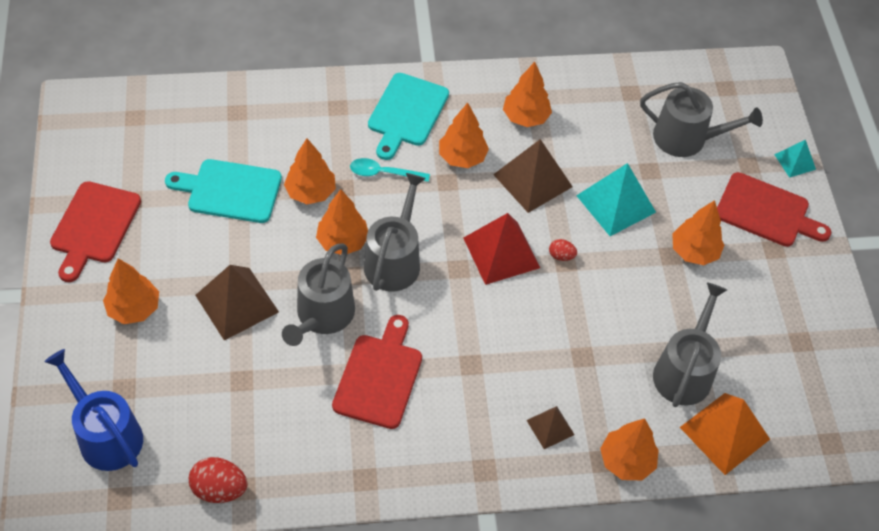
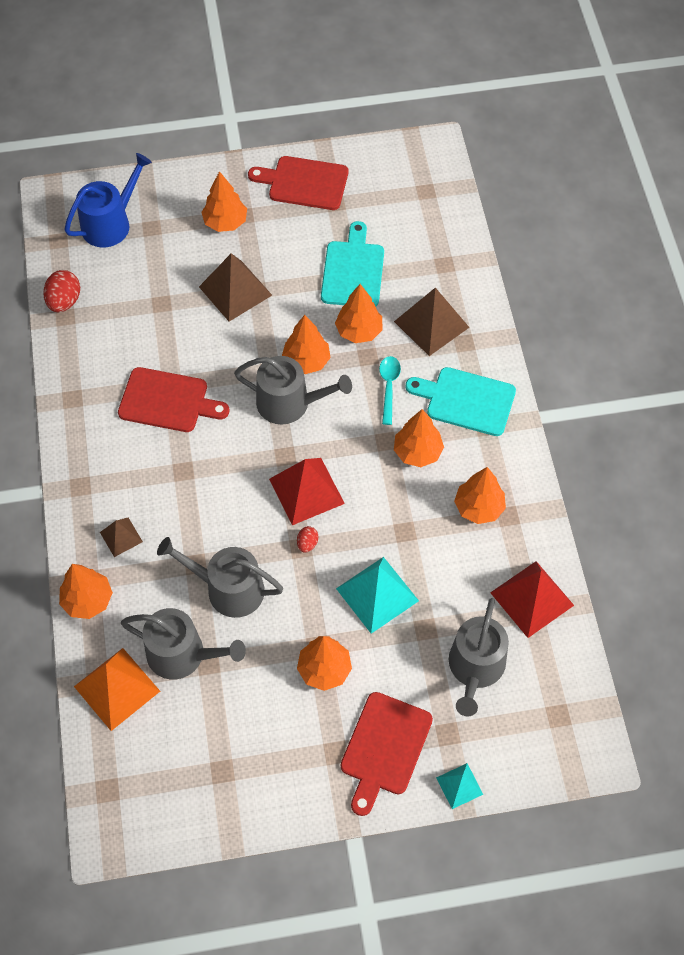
camera: 90 degrees right, 5 degrees up
grey watering can [282,243,355,346] -> grey watering can moved to [157,537,283,618]
brown pyramid [493,139,573,213] -> brown pyramid moved to [394,287,470,356]
none -> red pyramid [490,561,574,638]

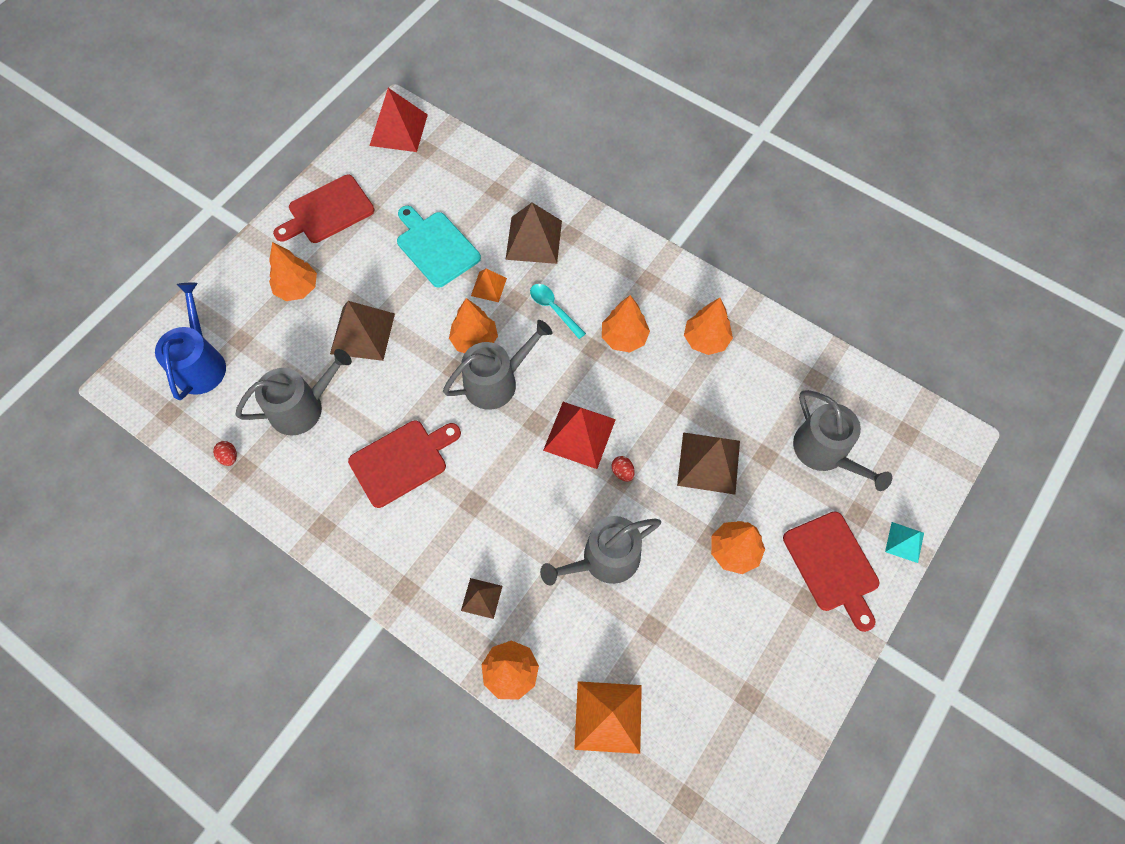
camera: 45 degrees left, 5 degrees up
red egg [43,270,80,312] -> red egg [213,441,237,466], size x0.55
grey watering can [121,608,246,680] -> grey watering can moved to [235,349,352,436]
orange tree [335,284,382,343] -> orange pyramid [471,268,507,302]
turquoise pyramid [336,557,419,634] -> brown pyramid [677,432,740,494]
turquoise cutting board [405,367,516,436] -> none
red pyramid [490,561,574,638] -> red pyramid moved to [369,88,428,152]

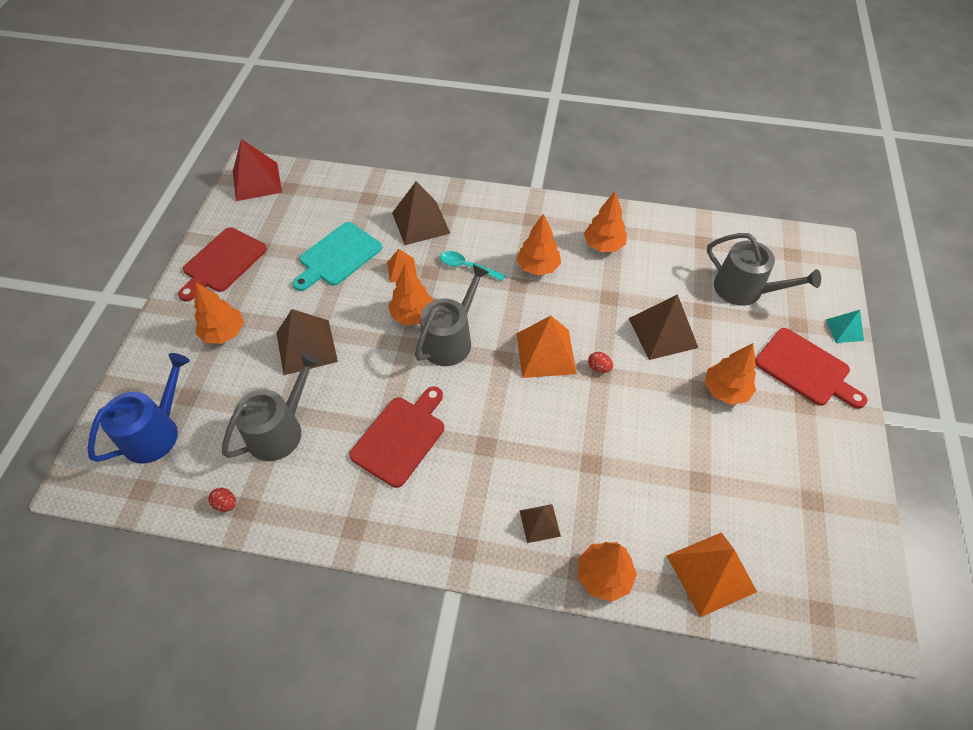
camera: 25 degrees left, 10 degrees down
blue watering can [155,283,226,400] -> blue watering can turned 60 degrees clockwise [88,353,190,464]
turquoise cutting board [397,206,481,288] -> turquoise cutting board turned 75 degrees counterclockwise [292,222,382,291]
grey watering can [540,516,661,586] -> none
red pyramid [543,402,616,469] -> orange pyramid [516,316,577,378]

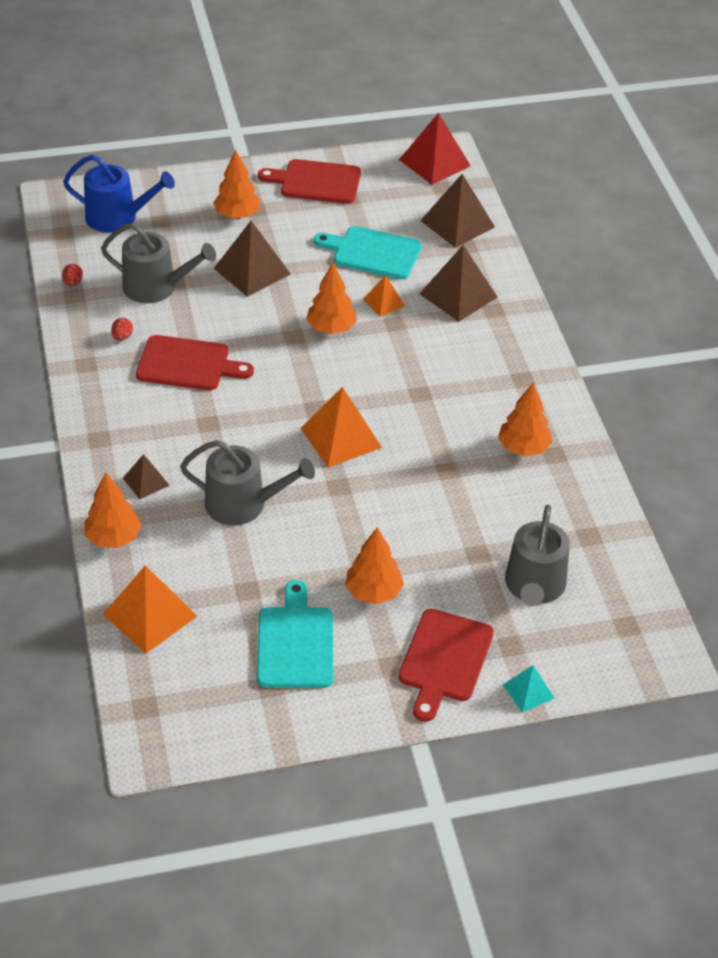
camera: 65 degrees right, 10 degrees down
grey watering can [415,264,489,366] -> grey watering can moved to [180,440,315,525]
turquoise spoon [440,251,505,281] -> none
orange tree [517,213,561,276] -> none
red egg [588,352,613,373] -> red egg moved to [111,318,133,341]
brown pyramid [629,294,698,360] -> brown pyramid moved to [420,174,495,248]
none -> turquoise cutting board [257,580,333,688]

